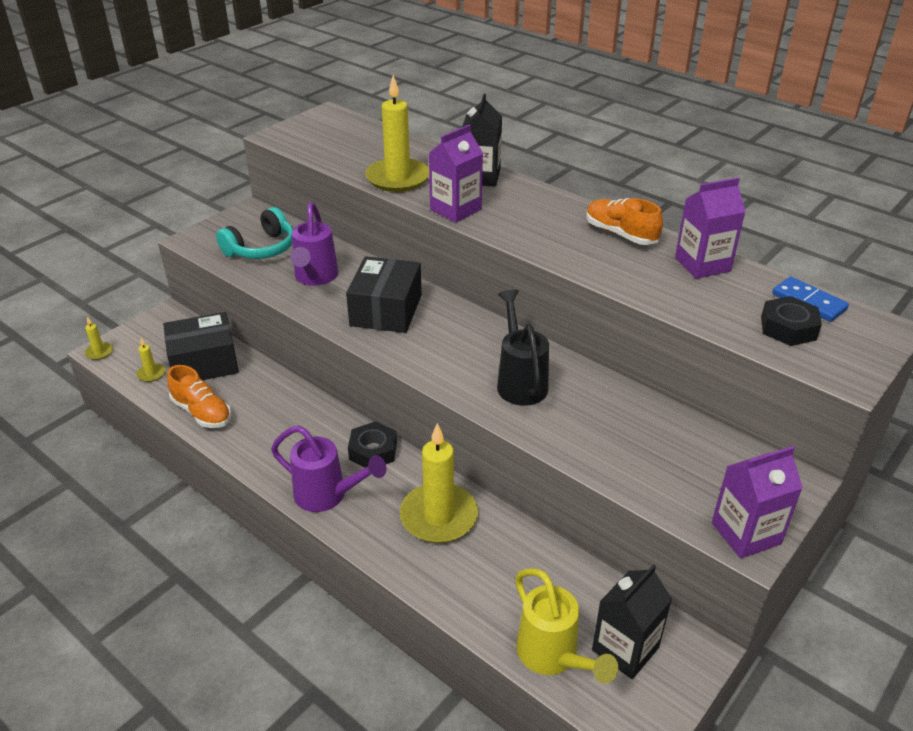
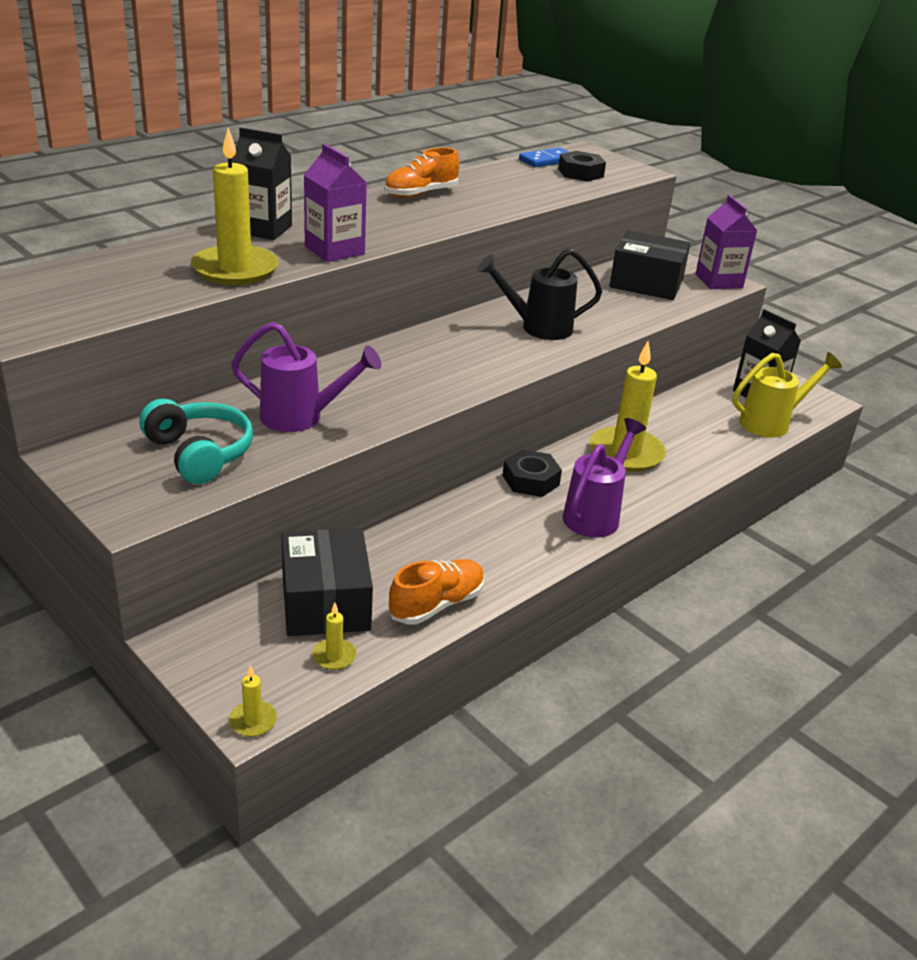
camera: 85 degrees left, 5 degrees down
black box [346,256,422,333] -> black box moved to [609,230,691,300]
purple carton [675,178,746,279] -> none

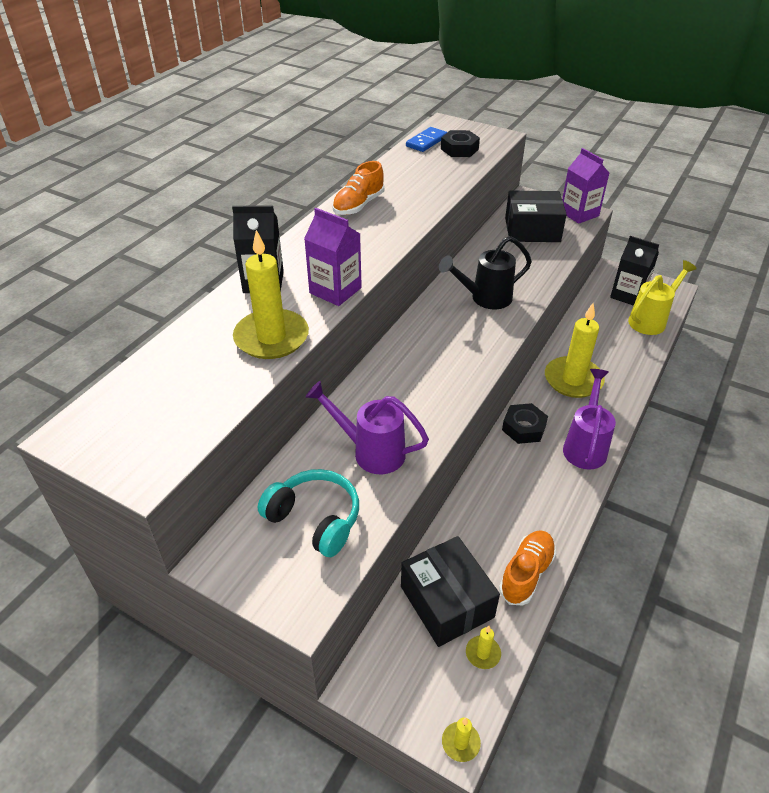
camera: 15 degrees left, 10 degrees up
purple watering can [231,322,381,432] -> purple watering can turned 150 degrees counterclockwise [306,381,429,474]

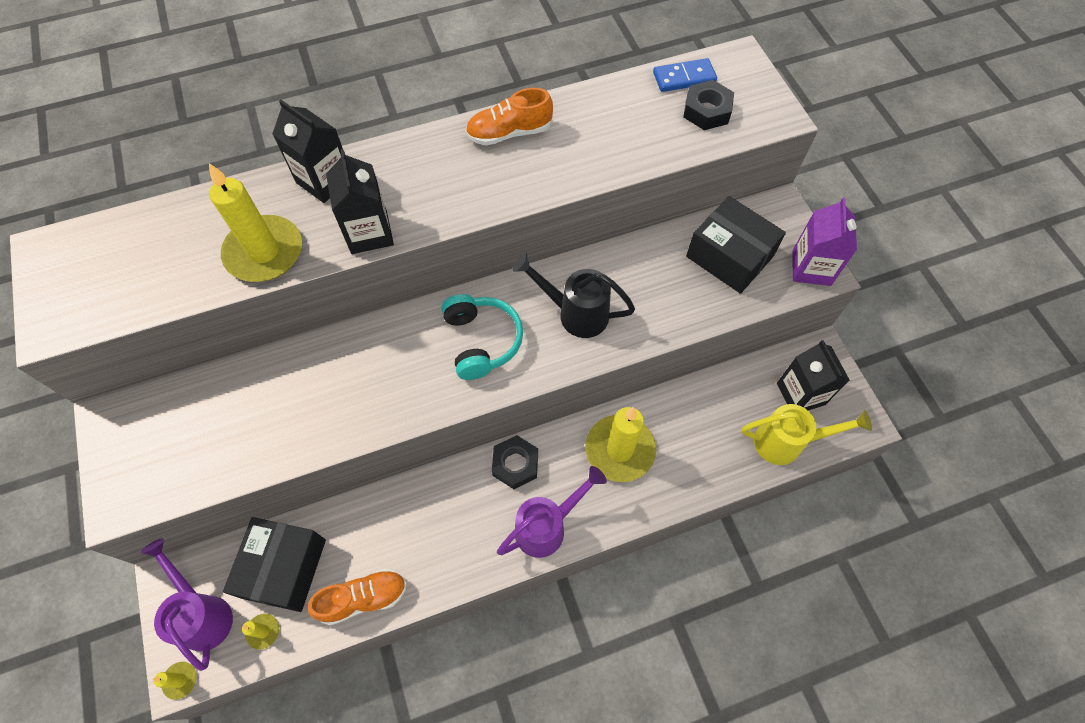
camera: 40 degrees right, 20 degrees up
turquoise headphones [258,469,359,557] -> turquoise headphones moved to [442,294,523,380]
purple carton [304,208,362,306] -> black carton [326,149,394,254]
purple watering can [306,381,429,474] -> purple watering can moved to [141,538,233,671]

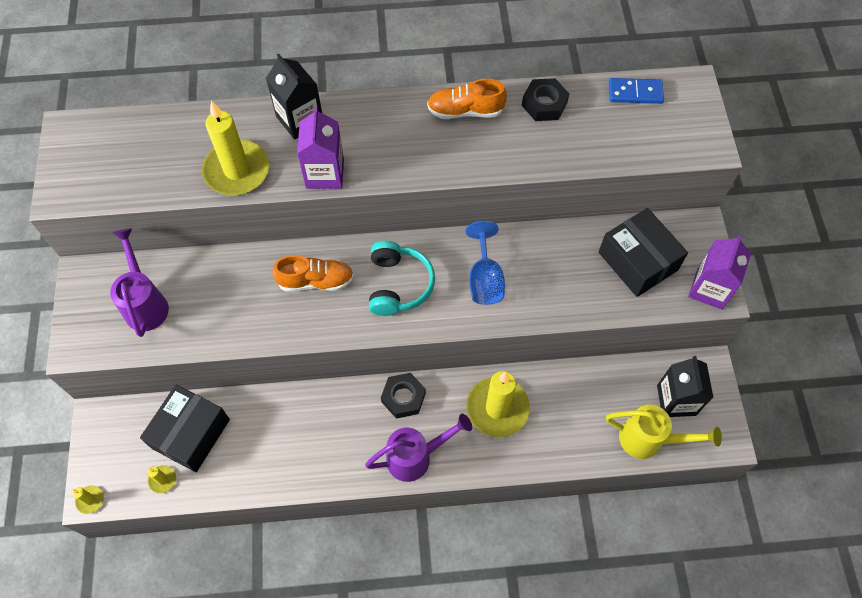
camera: 15 degrees right, 0 degrees up
purple watering can [141,538,233,671] -> purple watering can moved to [110,228,169,337]
orange shoe [308,568,407,625] -> orange shoe moved to [272,255,354,292]
black carton [326,149,394,254] -> purple carton [297,107,344,189]
black watering can [512,253,635,338] -> blue goblet [465,221,505,305]
black nut [683,80,734,130] -> black nut moved to [522,78,569,121]

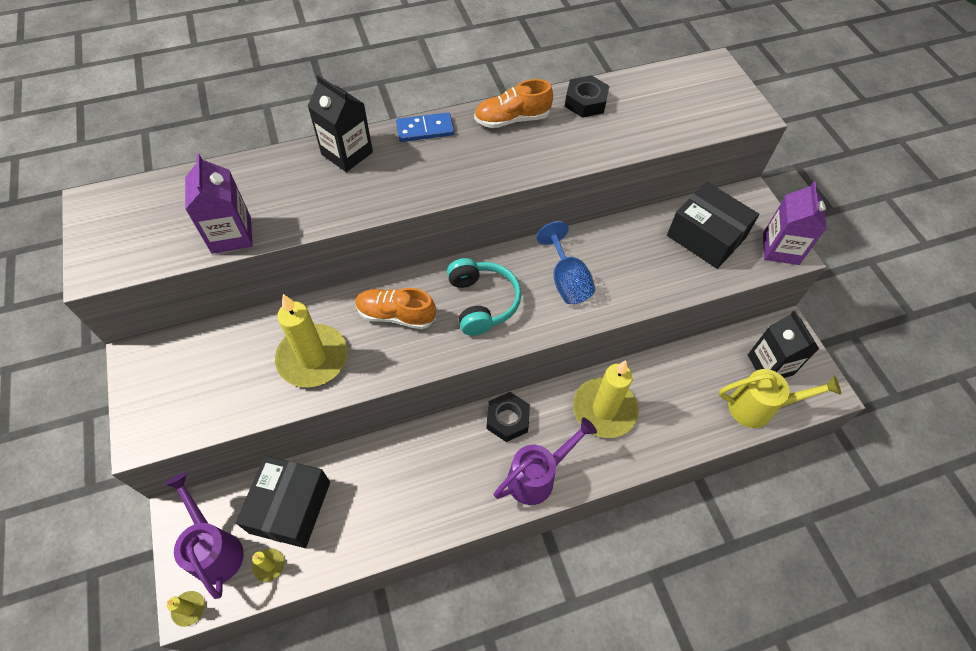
camera: 15 degrees left, 5 degrees down
purple watering can [110,228,169,337] -> purple watering can moved to [165,473,244,599]
yellow candle [202,100,269,195] -> yellow candle moved to [275,294,348,387]
orange shoe [272,255,354,292] -> orange shoe turned 150 degrees counterclockwise [355,288,436,329]
purple carton [297,107,344,189] -> purple carton moved to [185,154,253,254]
blue domino [609,78,664,104] -> blue domino moved to [396,112,454,142]

